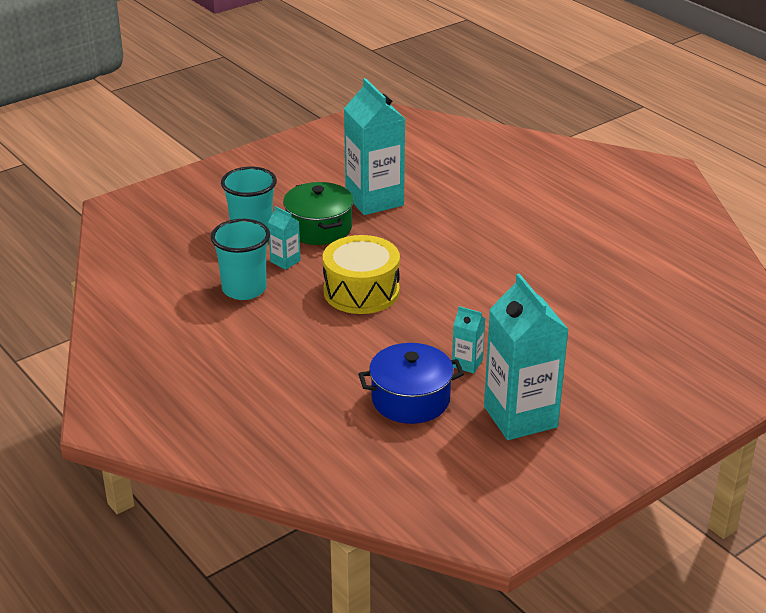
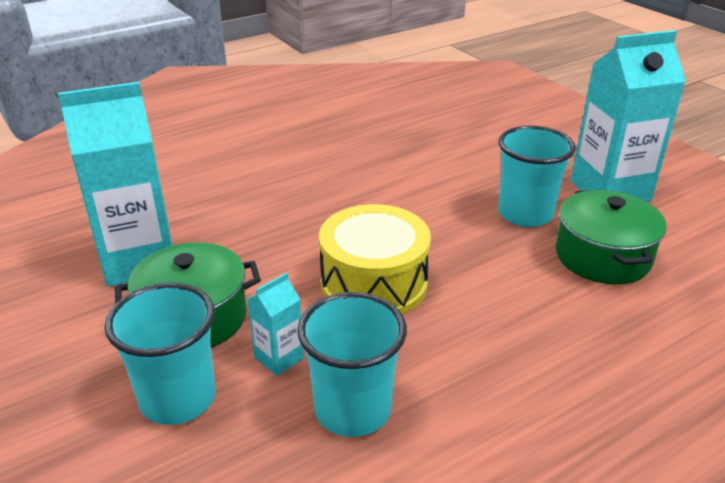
camera: 85 degrees left, 0 degrees up
blue pot [359,343,464,424] -> green pot [556,190,667,284]
turquoise carton [452,306,486,374] -> turquoise cup [498,125,576,227]

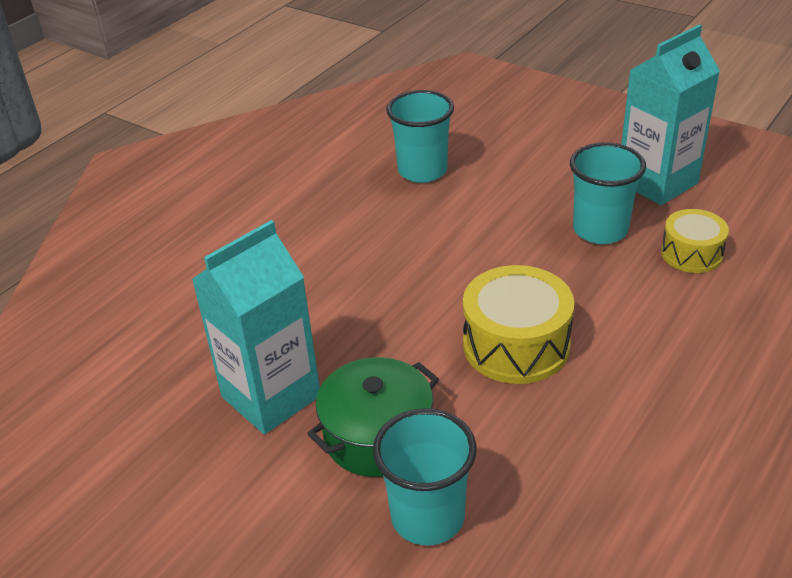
camera: 20 degrees left, 5 degrees up
turquoise carton [248,272,304,376] -> none
turquoise cup [297,292,407,437] -> turquoise cup moved to [386,90,454,183]
green pot [556,190,667,284] -> yellow drum [661,209,729,273]

